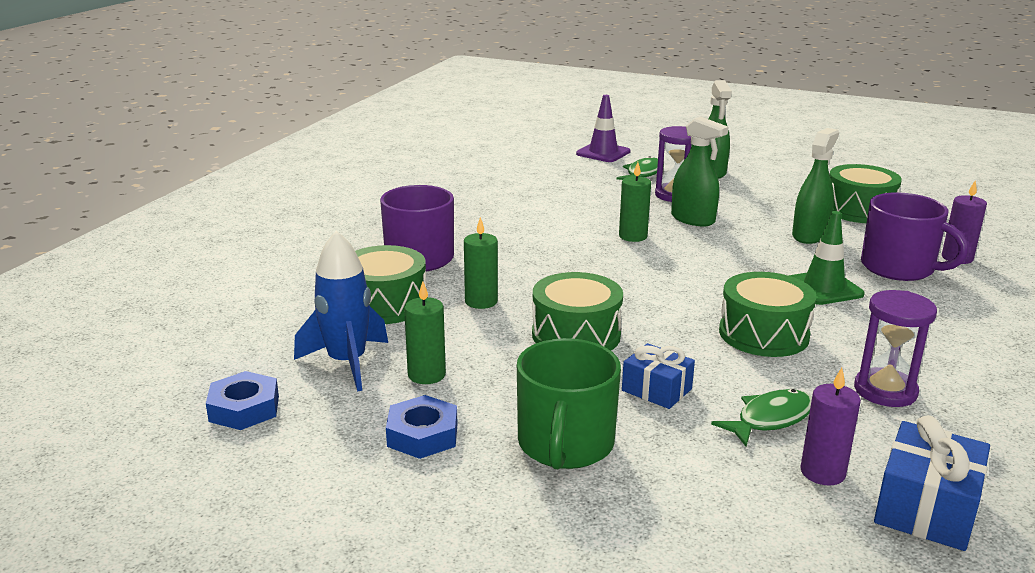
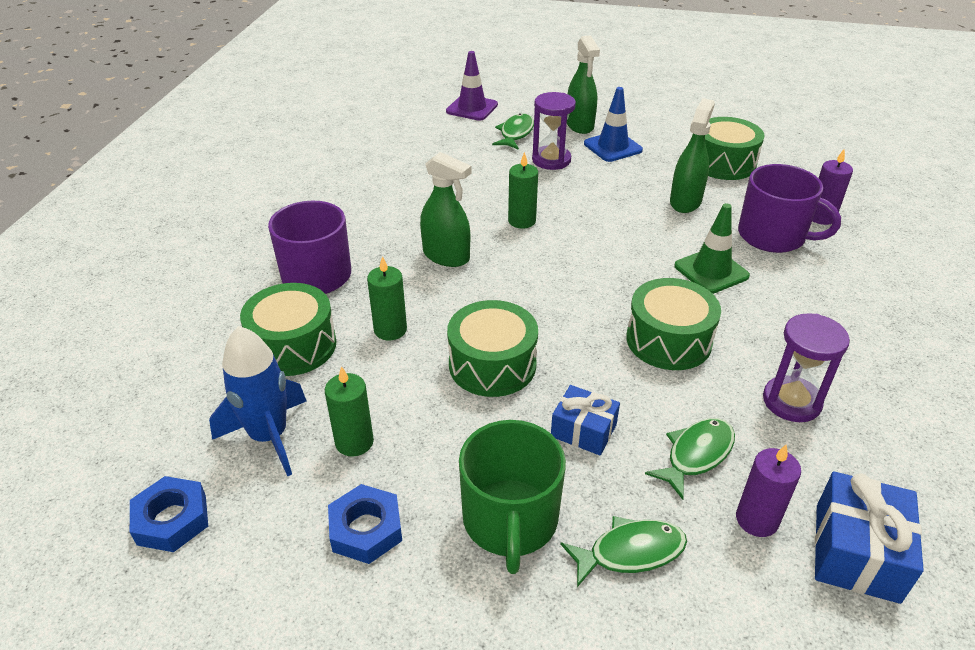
camera: 10 degrees left, 15 degrees up
green spray bottle [671,116,728,226] -> green spray bottle moved to [420,152,471,267]
none -> green fish [560,516,687,587]
none -> blue traffic cone [584,87,643,162]

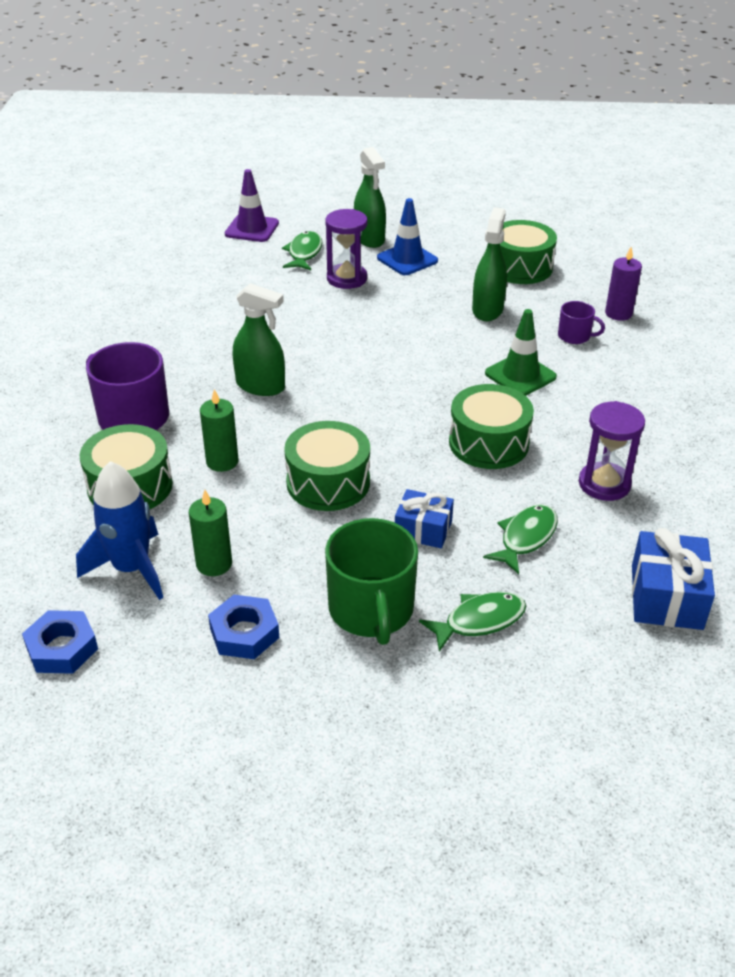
camera: 10 degrees left, 0 degrees up
green candle [508,152,538,229] -> none
purple candle [736,444,801,537] -> none
purple mug [738,164,841,253] -> purple mug [558,301,605,344], size x0.51

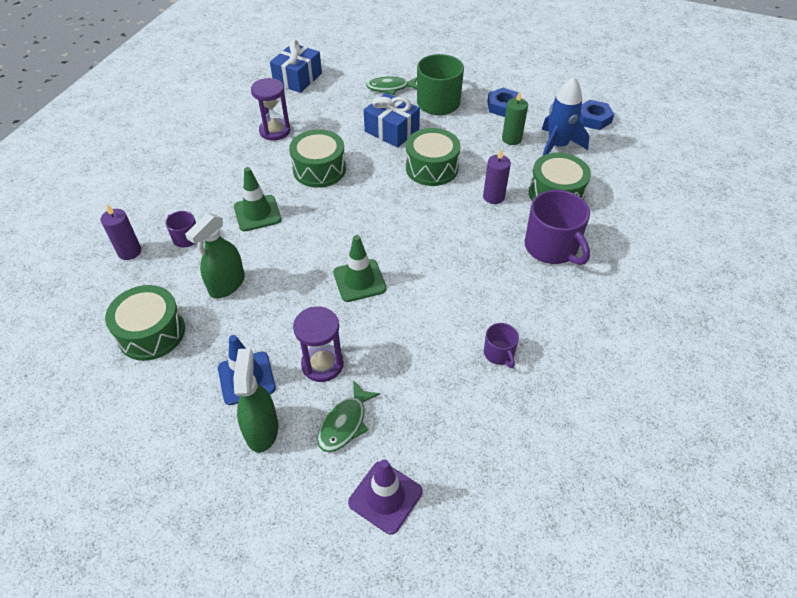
camera: 160 degrees left, 10 degrees up
green candle [200,389,239,472] -> purple candle [483,149,511,204]
green spray bottle [233,283,285,396] -> none
blue gift [395,489,454,548] -> blue gift [364,93,420,148], size x1.51
green fish [483,504,558,574] -> none
none -> green traffic cone [333,235,387,302]
none -> purple mug [484,323,519,368]

